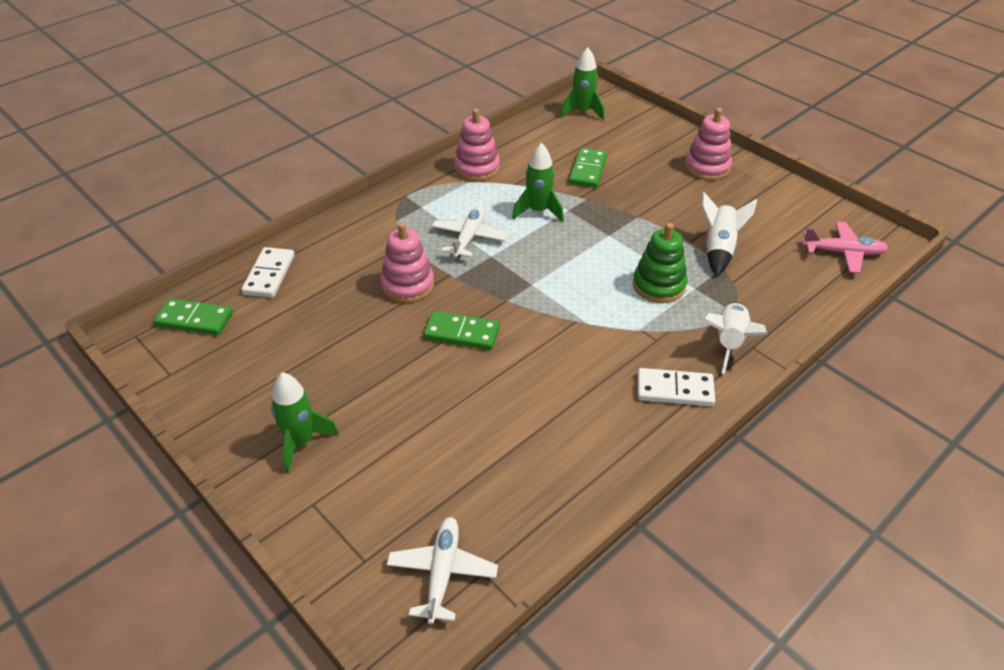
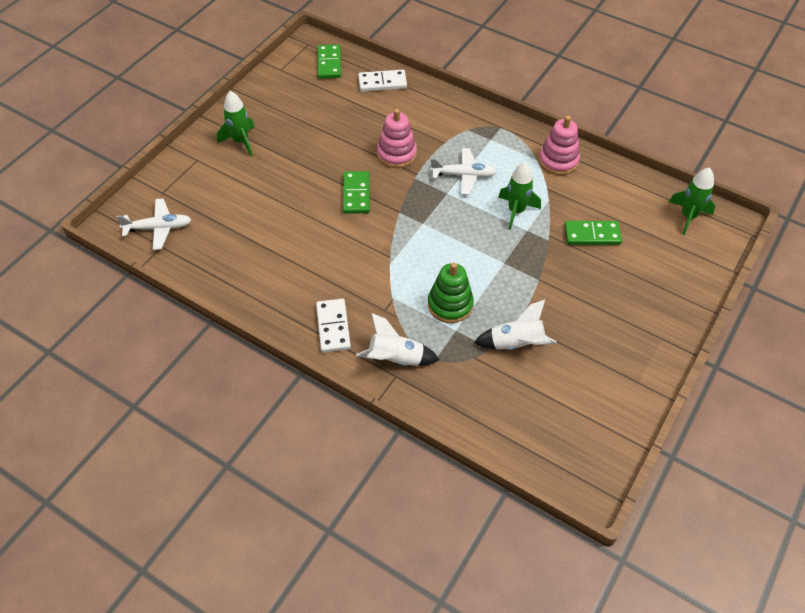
camera: 75 degrees right, 10 degrees up
pink stacking toy [685,108,732,180] -> none
pink plane [802,221,888,273] -> none

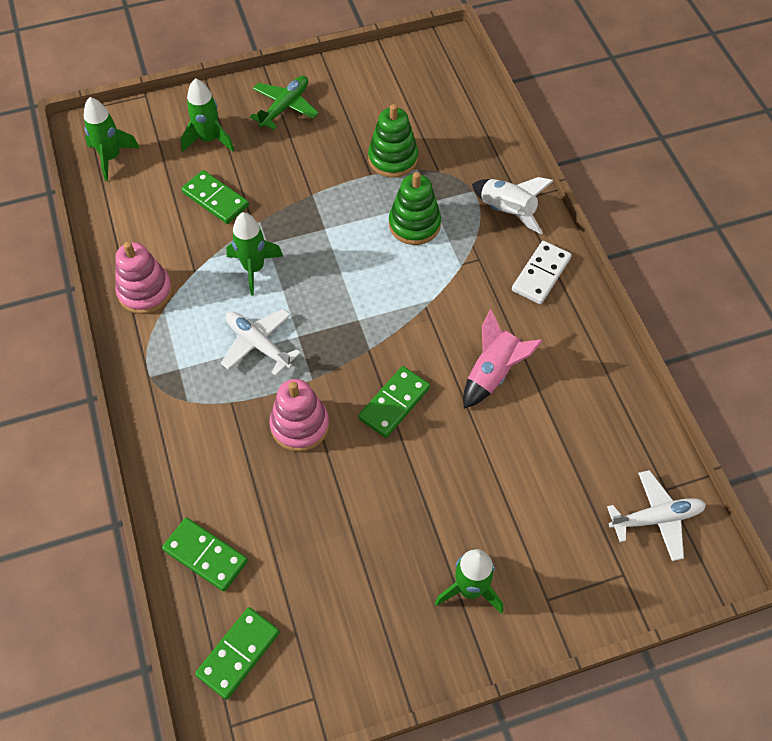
camera: 140 degrees left, 5 degrees up
white plane [116,198,191,250] -> white plane turned 135 degrees clockwise [607,470,706,561]
white domino [358,70,407,92] -> green domino [162,518,248,591]
white rocket [474,300,556,350] -> green stacking toy [368,104,418,178]
none -> green rocket [181,78,234,152]
none -> green plane [250,76,318,130]
none -> pink rocket [463,309,542,409]

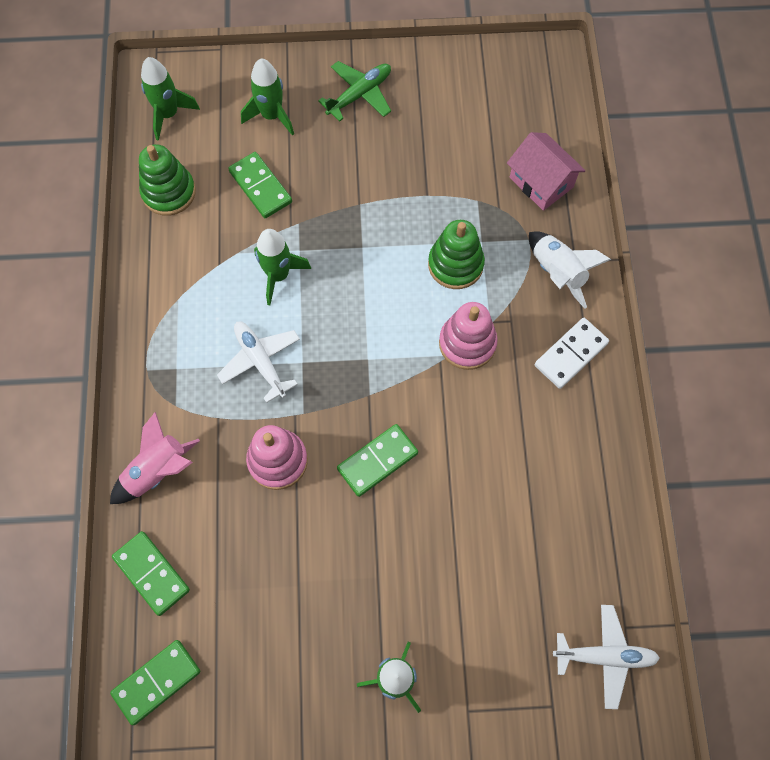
camera: 15 degrees right, 10 degrees up
pink stacking toy [115,242,172,314] -> pink stacking toy moved to [439,302,498,370]
green stacking toy [368,104,418,178] -> green stacking toy moved to [139,144,196,216]
pink rocket [463,309,542,409] -> pink rocket moved to [110,412,200,504]
none -> pink house [507,132,586,211]

